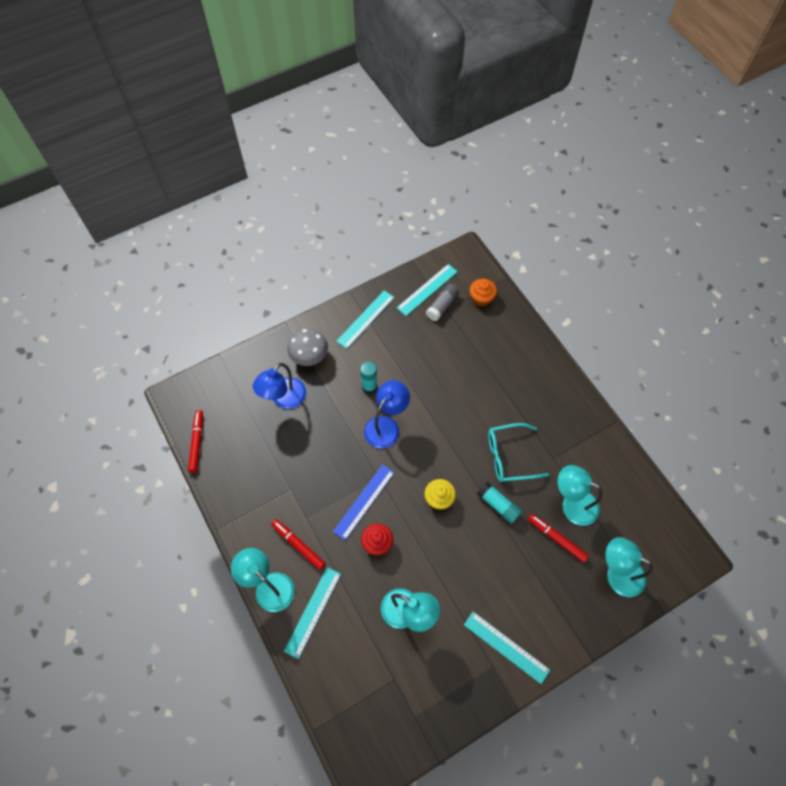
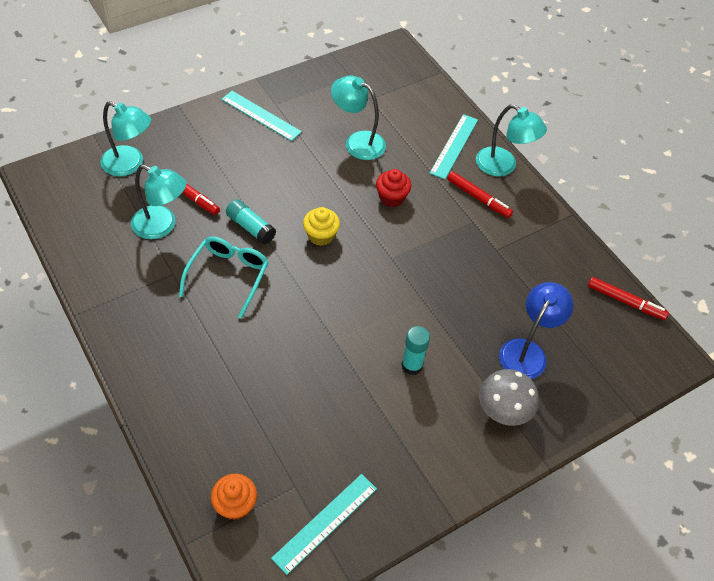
camera: 175 degrees right, 10 degrees down
red marker [188,410,203,472] -> red marker turned 60 degrees counterclockwise [588,277,669,320]
blue ruler [333,464,395,540] -> none
turquoise ruler [336,290,395,349] -> none
blue lamp [364,380,410,449] -> none
grey glue stick [426,284,459,321] -> none
turquoise glasses [488,423,549,482] -> turquoise glasses turned 60 degrees counterclockwise [179,236,269,319]

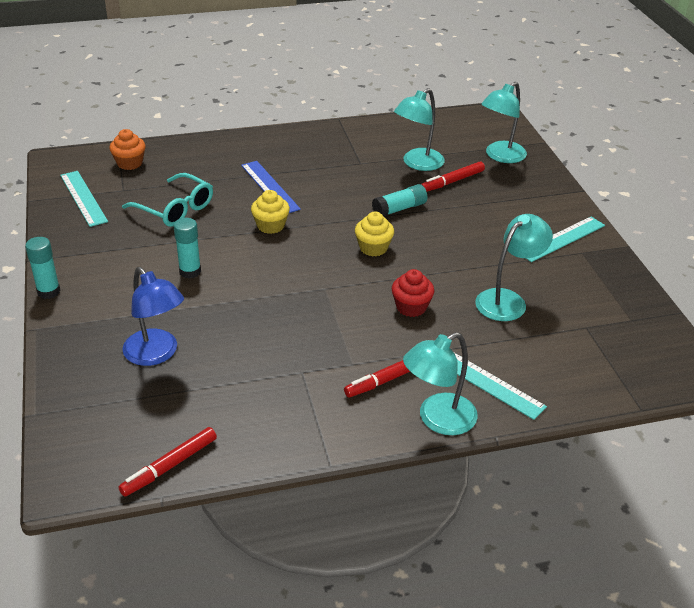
camera: 110 degrees right, 15 degrees down
turquoise glasses [179,236,269,319] -> turquoise glasses moved to [122,173,213,227]
grey mushroom [479,369,539,426] -> none
none -> turquoise glue stick [25,237,60,299]
none -> blue ruler [241,161,301,213]
none -> yellow cupcake [251,190,290,234]

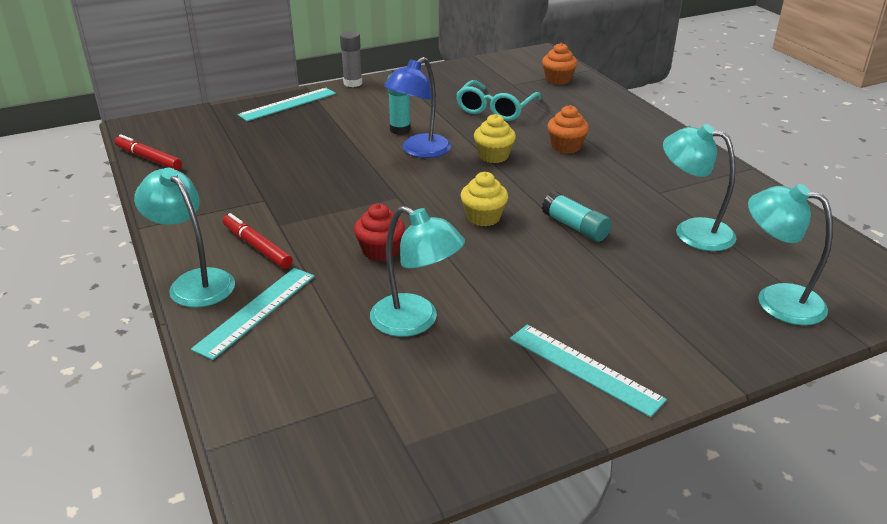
camera: 80 degrees right, 5 degrees down
turquoise glue stick [25,237,60,299] -> grey glue stick [340,31,362,87]
turquoise ruler [60,171,108,227] -> turquoise ruler moved to [238,88,336,121]
blue lamp [122,267,184,366] -> blue lamp moved to [384,57,451,158]
blue ruler [241,161,301,213] -> orange cupcake [547,105,589,154]
red marker [421,161,485,192] -> none

